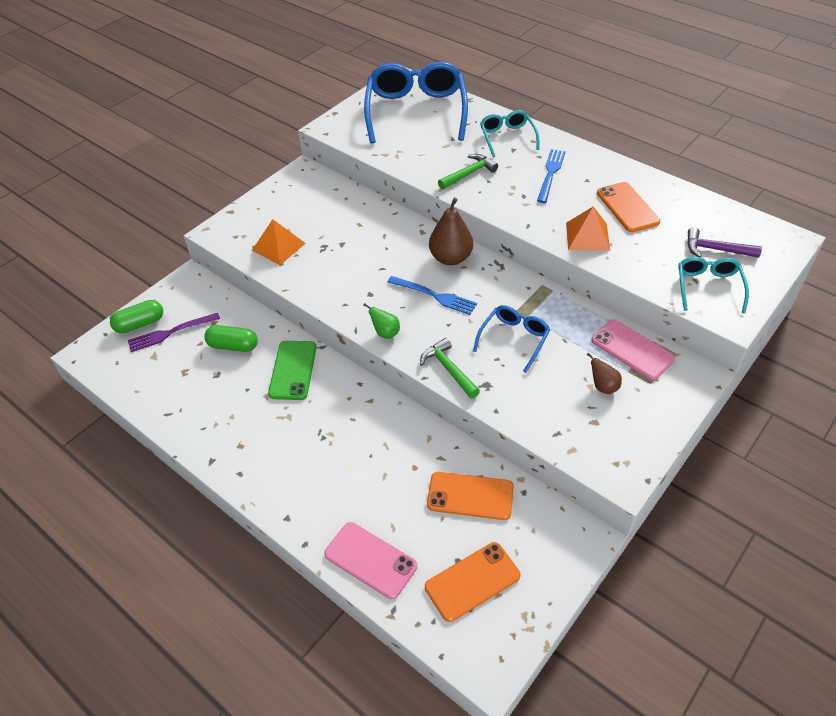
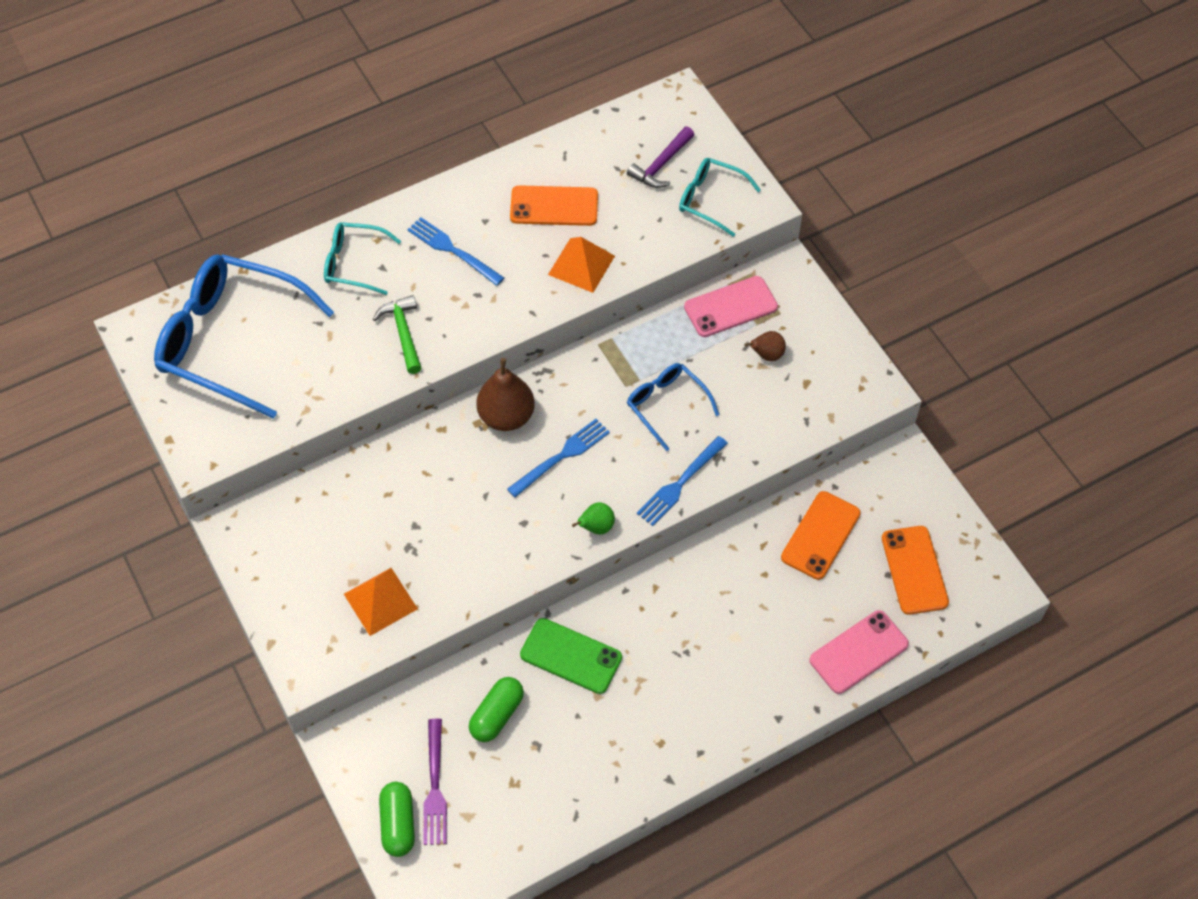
camera: 70 degrees left, 10 degrees up
green hammer [420,338,480,398] -> blue fork [637,436,728,526]

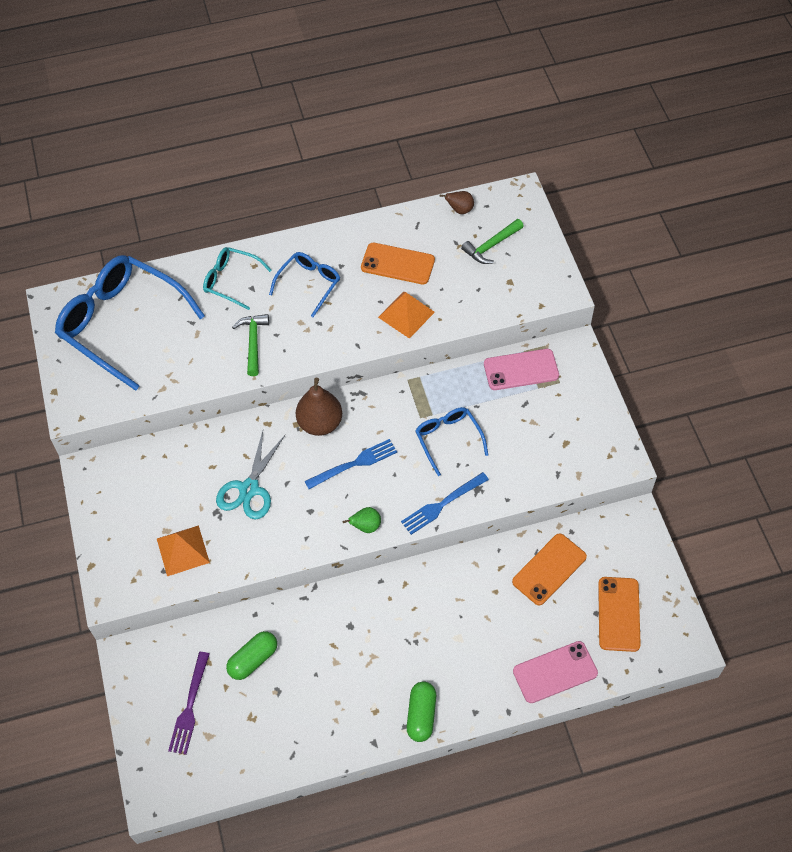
camera: 15 degrees right, 0 degrees up
green capsule [379,782,415,857] -> green capsule moved to [407,681,436,742]
blue fork [407,217,504,286] -> blue glasses [269,252,340,317]
green phone [520,618,622,694] -> none
purple hammer [627,126,694,188] -> green hammer [461,219,524,264]
turquoise glasses [679,158,761,237] -> none
brown pear [744,331,786,361] -> brown pear moved to [440,191,474,214]
none -> turquoise scissors [216,431,285,519]

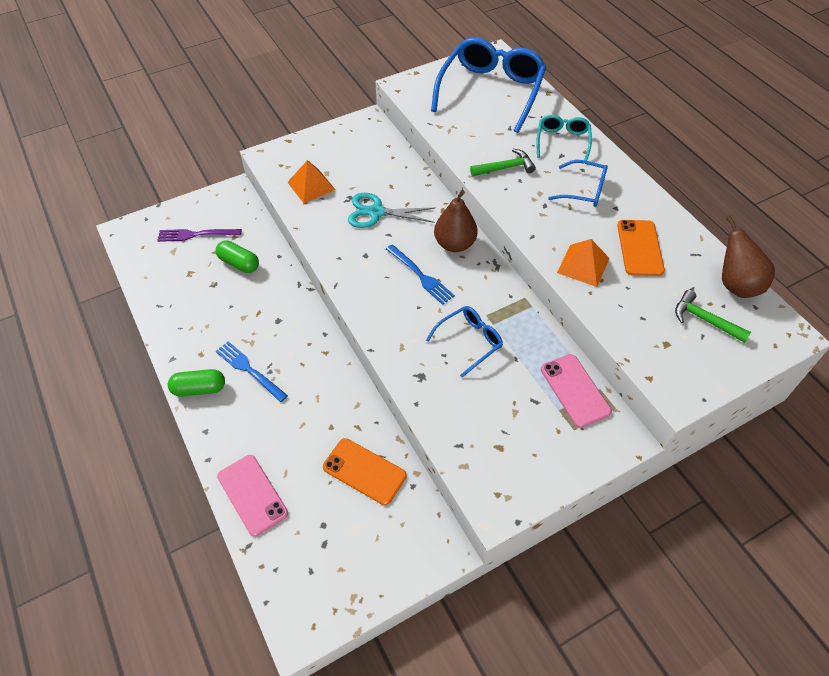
camera: 75 degrees right, 5 degrees down
green pear [342,507,381,533] -> none
blue fork [401,472,489,535] -> blue fork moved to [216,342,288,402]
brown pear [440,191,474,214] -> brown pear [722,216,775,298], size x1.87
orange phone [598,577,641,652] -> none

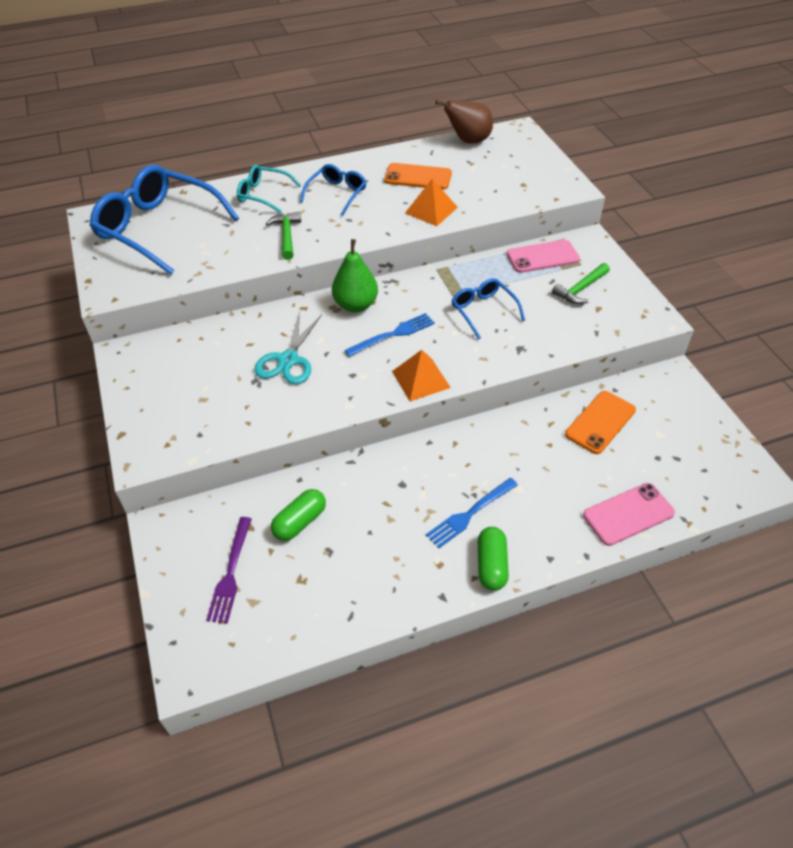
camera: 80 degrees left, 5 degrees down
orange pyramid [287,160,335,203] -> orange pyramid moved to [392,350,451,401]
brown pear [434,190,478,252] -> green pear [332,239,378,312]
green hammer [675,290,751,343] -> green hammer moved to [552,263,610,304]

